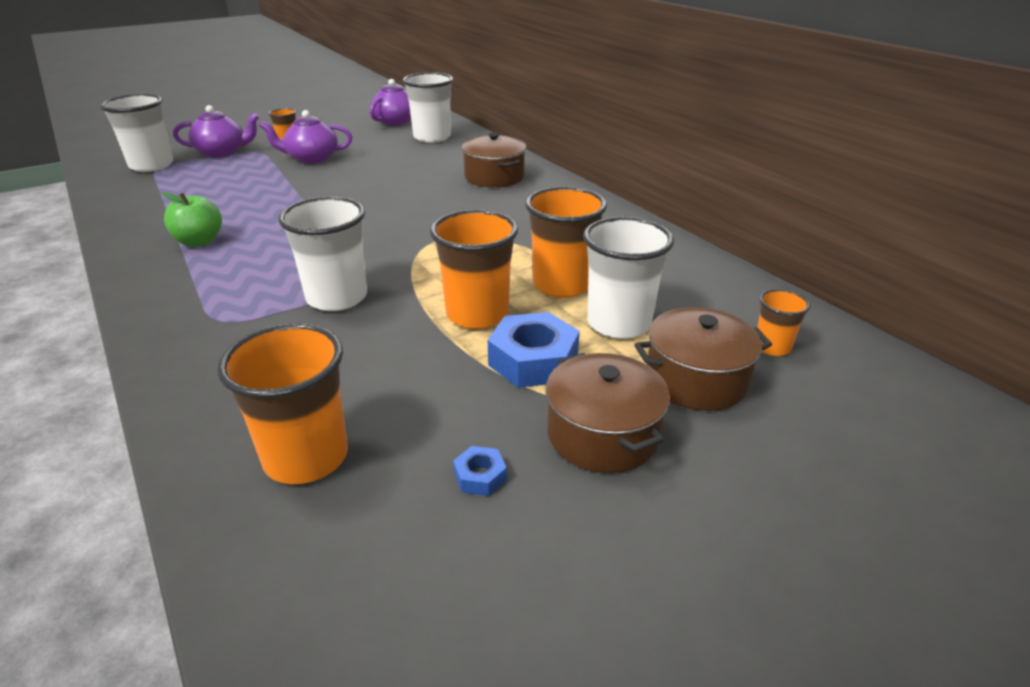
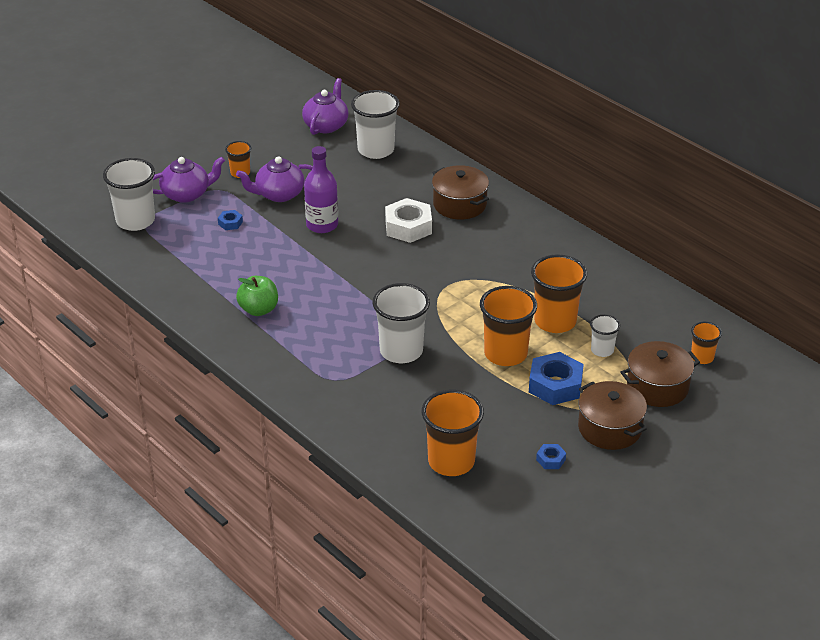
camera: 10 degrees left, 5 degrees up
white cup [583,217,674,339] -> white cup [590,315,620,357], size x0.53
none -> blue nut [218,210,243,230]
none -> purple bottle [304,146,338,233]
none -> white nut [385,198,432,243]

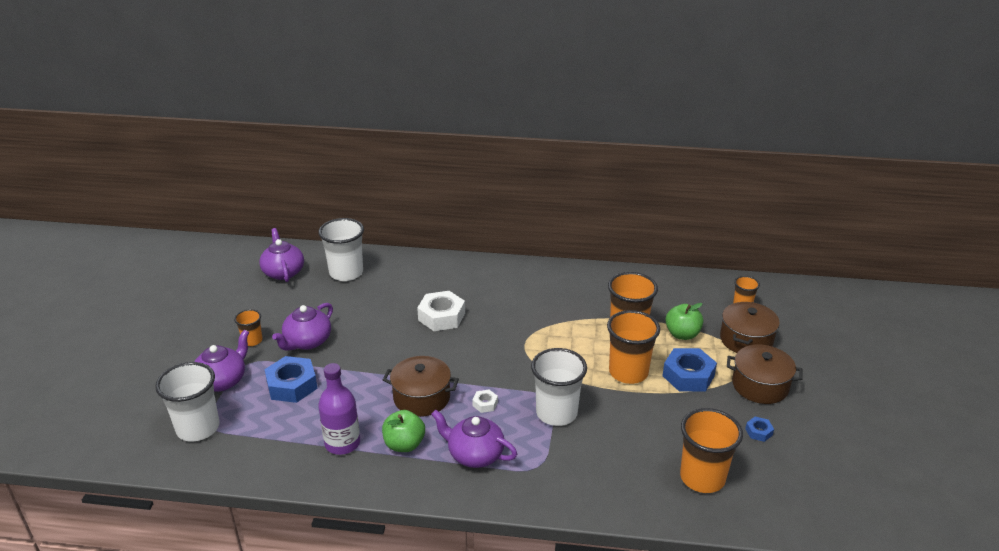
camera: 40 degrees left, 5 degrees down
blue nut [218,210,243,230] -> blue nut [264,356,318,403], size x2.10
purple bottle [304,146,338,233] -> purple bottle moved to [318,363,360,455]
brown pot [432,165,489,220] -> brown pot moved to [383,356,459,417]
white cup [590,315,620,357] -> green apple [665,303,703,340]
none -> purple teapot [431,410,517,468]
none -> white nut [472,390,498,413]

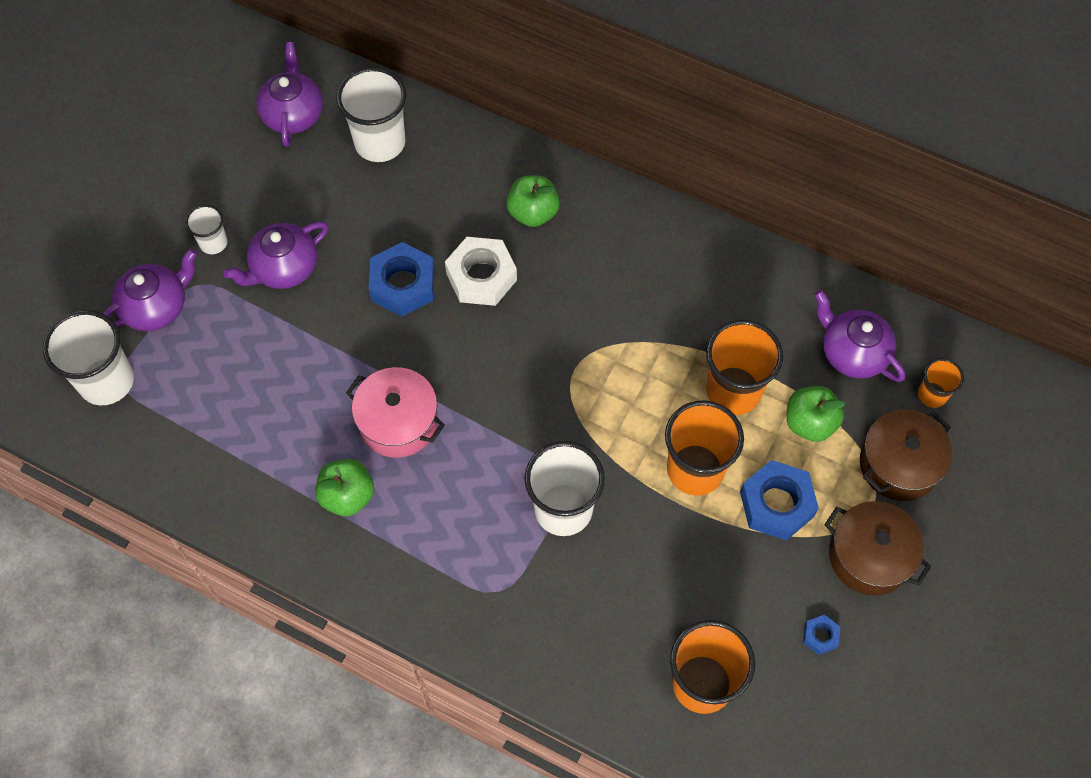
camera: 20 degrees right, 30 degrees up
orange cup [234,309,263,346] -> white cup [185,205,227,254]
blue nut [264,356,318,403] -> blue nut moved to [369,242,435,317]
purple bottle [318,363,360,455] -> none
brown pot [383,356,459,417] -> pink pot [346,367,445,458]
purple teapot [431,410,517,468] -> purple teapot moved to [814,290,905,382]
white nut [472,390,498,413] -> none
none -> green apple [506,175,560,227]

